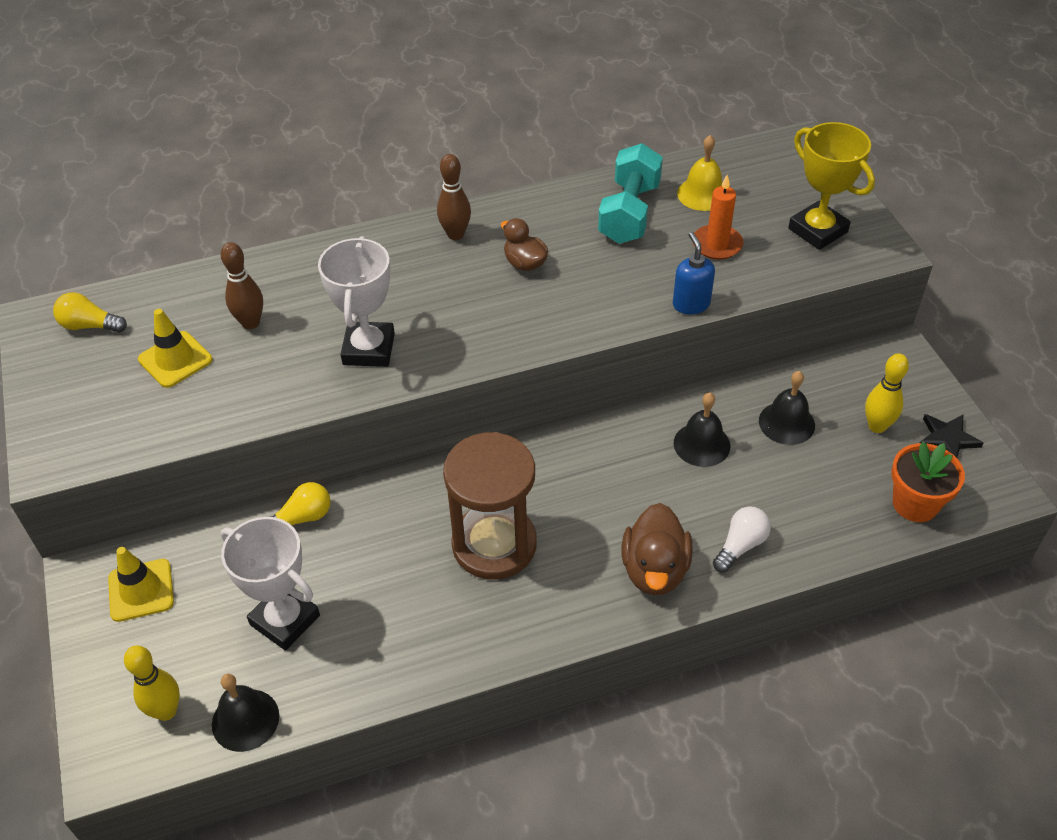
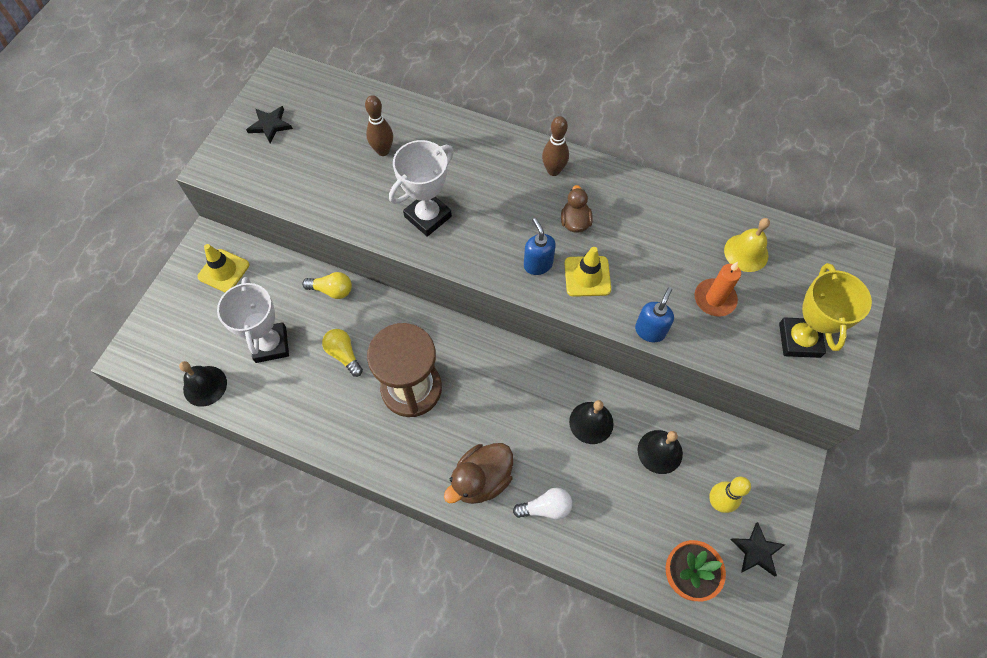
camera: 40 degrees right, 15 degrees up
yellow light bulb [53,292,127,333] -> yellow light bulb moved to [322,329,363,377]
yellow bowling pin [124,645,180,721] -> none
yellow traffic cone [138,309,212,388] -> yellow traffic cone moved to [564,247,611,297]
turquoise dumbbell [598,143,663,244] -> none
none -> black star [246,106,293,143]
none -> blue soap dispenser [524,218,556,275]

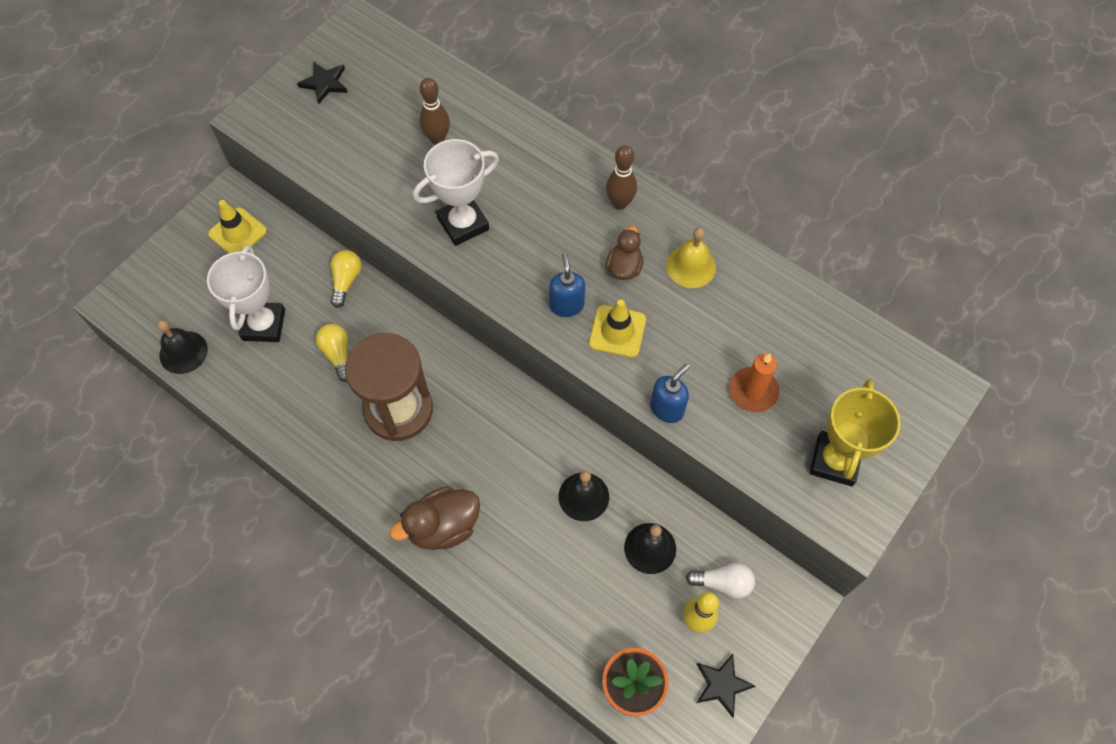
camera: 15 degrees right, 0 degrees up
yellow light bulb [302,272,352,299] -> yellow light bulb turned 105 degrees counterclockwise [331,250,362,308]
white light bulb [513,488,573,519] -> white light bulb moved to [686,563,755,599]
yellow bell [724,218,770,272] -> yellow bell moved to [666,227,716,288]

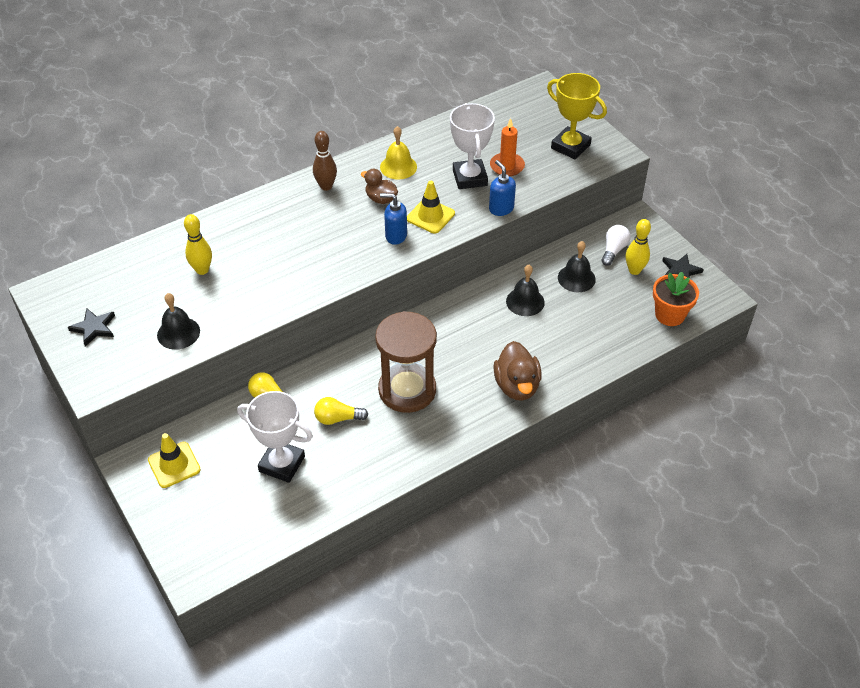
camera: 70 degrees left, 15 degrees down
black bell [157,320,208,374] -> black bell moved to [157,293,200,350]
white trophy [413,139,499,246] -> white trophy moved to [450,103,495,189]
brown bowling pin [419,78,450,145] -> yellow bowling pin [184,214,212,275]

